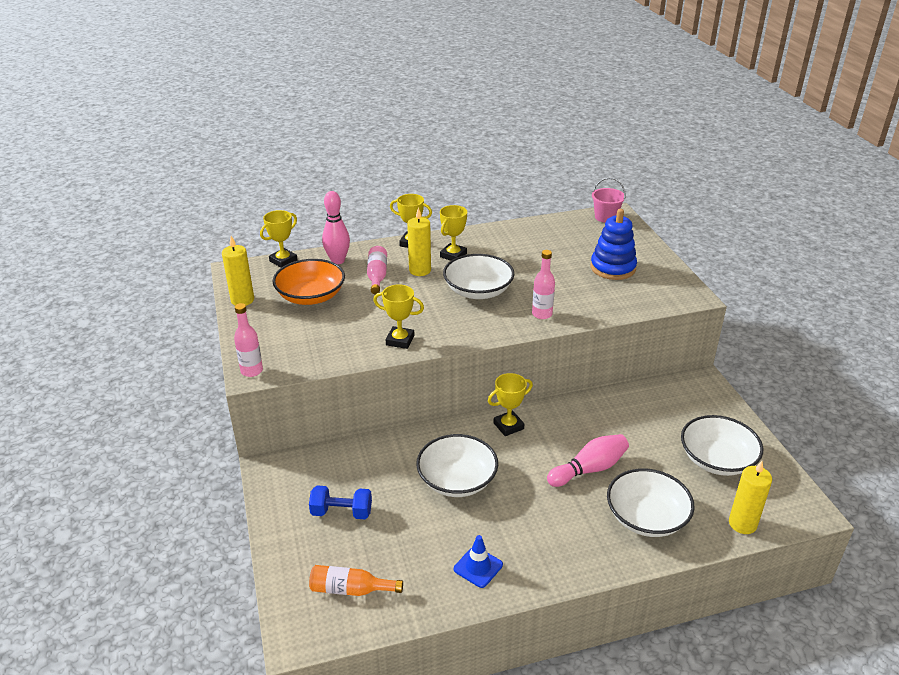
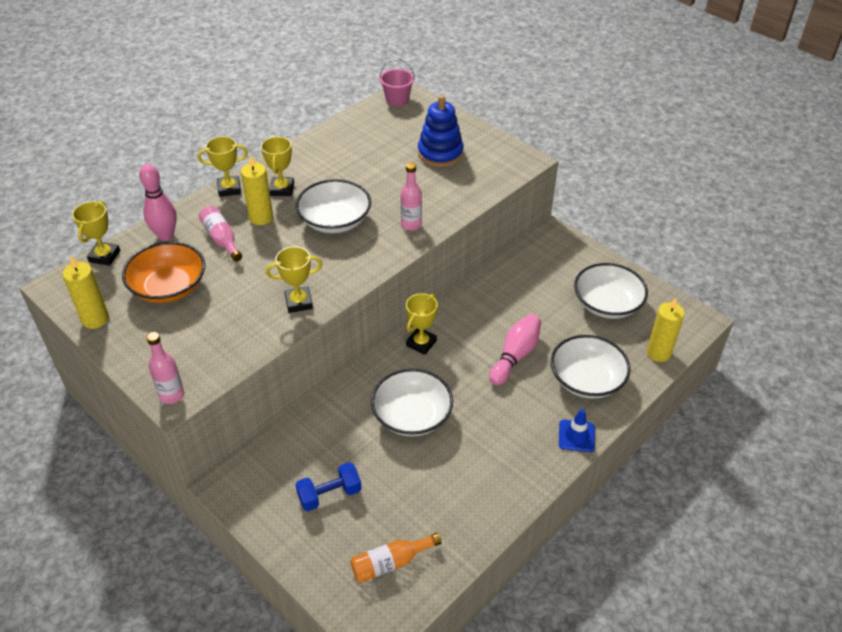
camera: 30 degrees left, 10 degrees up
blue traffic cone [454,535,503,588] -> blue traffic cone moved to [559,409,595,452]

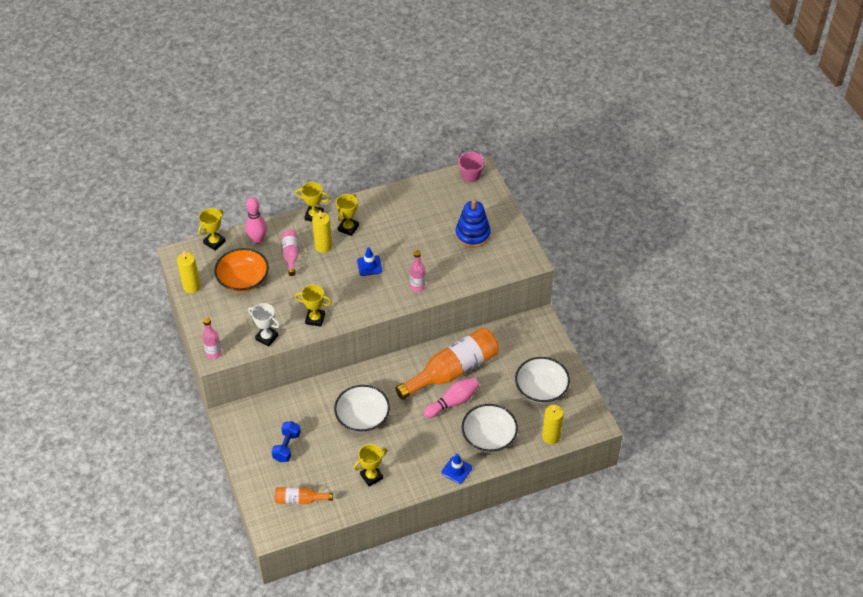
camera: 25 degrees right, 5 degrees up
blue dumbbell [295,462,362,511] -> blue dumbbell turned 75 degrees counterclockwise [271,421,301,462]
white bowl [296,179,371,233] -> blue traffic cone [357,247,382,276]
yellow trophy [406,293,438,355] -> yellow trophy moved to [354,444,387,487]
none -> white trophy [248,303,280,346]
none -> orange bottle [395,328,499,400]

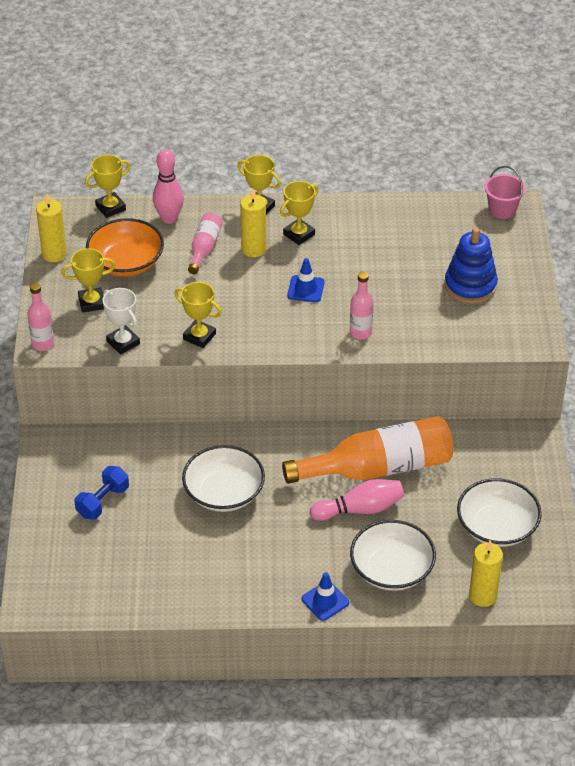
camera: 20 degrees right, 5 degrees down
orange bottle [275,487,333,504] -> none
yellow trophy [354,444,387,487] -> yellow trophy moved to [61,248,115,313]

